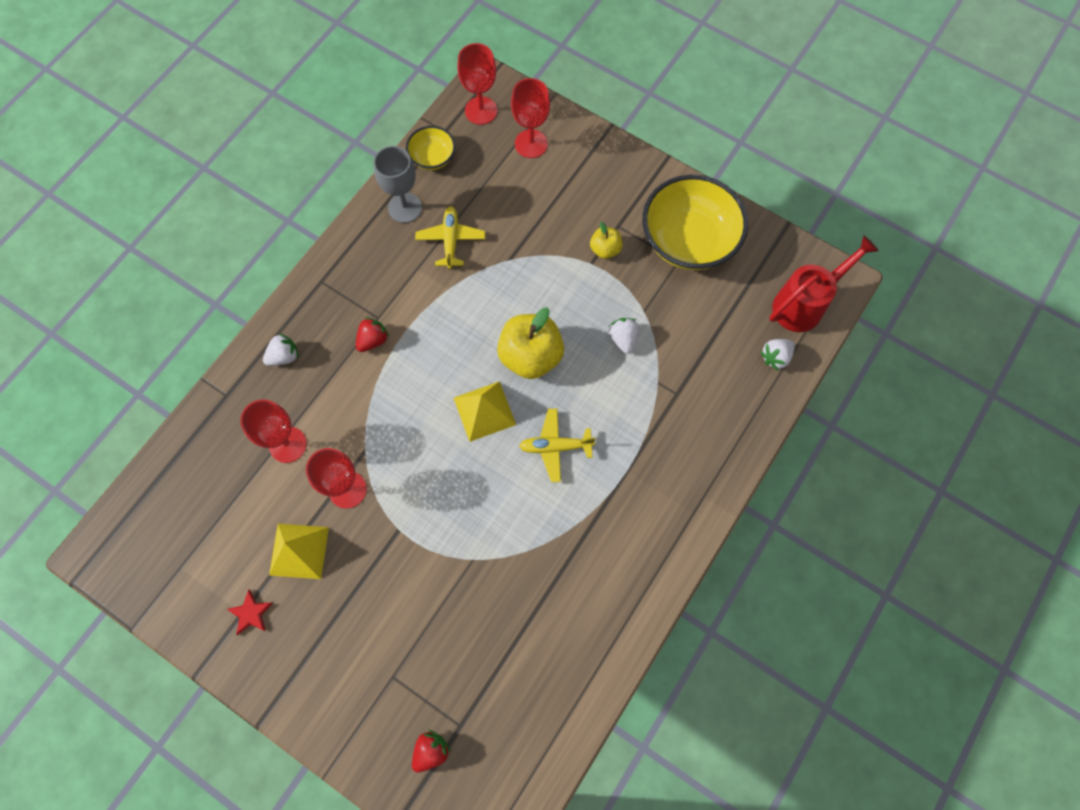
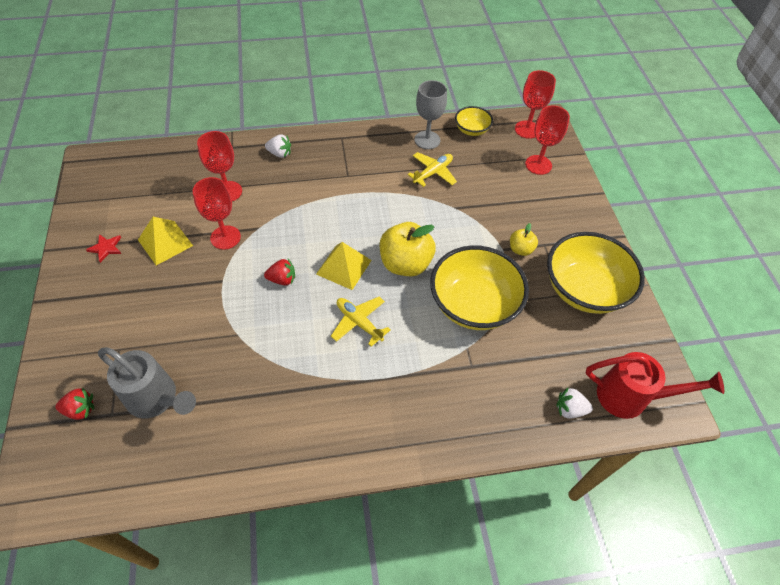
camera: 45 degrees right, 15 degrees down
red strawberry [356,317,389,352] -> red strawberry moved to [264,259,295,286]
white strawberry [609,318,639,354] -> yellow bowl [430,245,529,330]
none -> grey watering can [98,347,196,418]

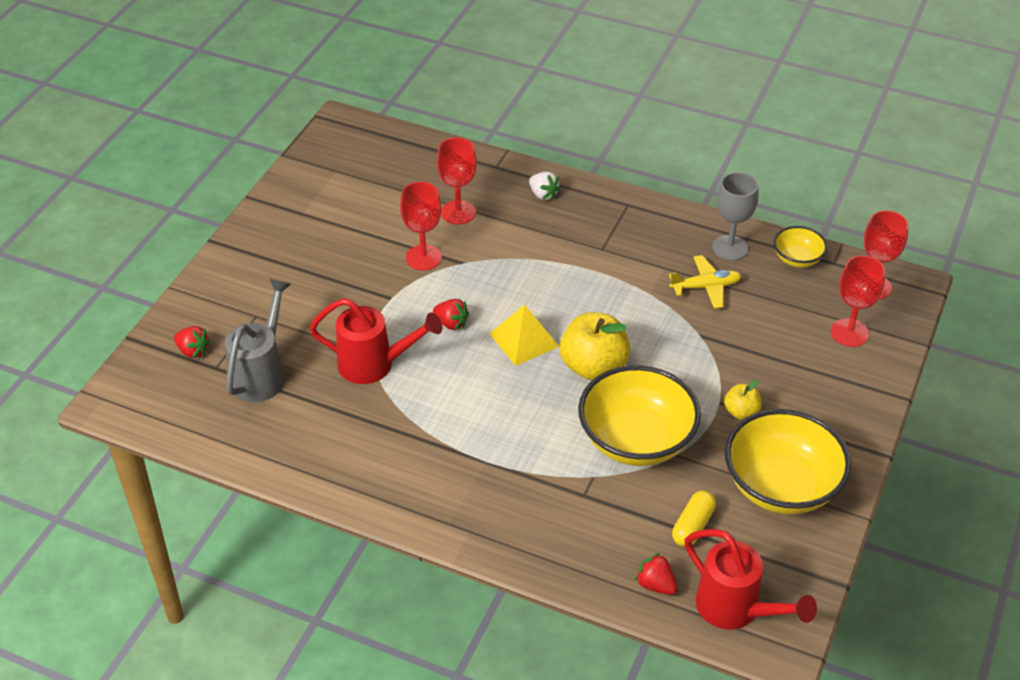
camera: 35 degrees right, 10 degrees down
red star [86,234,121,263] -> none
grey watering can [98,347,196,418] -> grey watering can turned 135 degrees counterclockwise [225,278,291,402]
yellow pyramid [138,217,193,265] -> none
yellow plane [331,297,390,347] -> none
white strawberry [556,387,593,419] -> red strawberry [635,553,678,595]
none -> red watering can [310,298,442,384]
none -> yellow capsule [672,491,716,547]

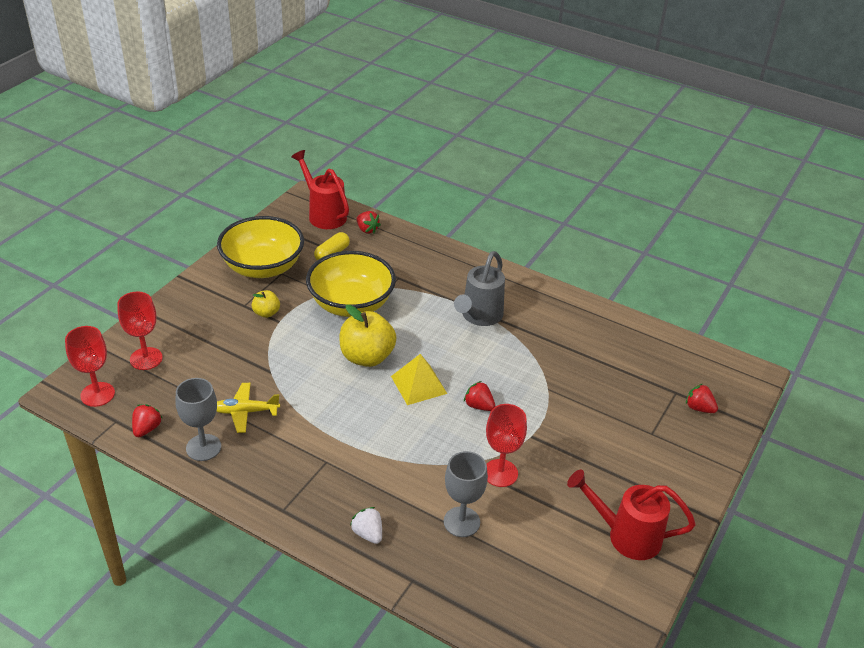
camera: 175 degrees left, 5 degrees down
grey watering can [225,278,291,402] -> grey watering can moved to [454,251,505,326]
red watering can [310,298,442,384] -> red watering can moved to [567,470,696,560]
red goblet [437,137,477,224] -> grey goblet [444,451,488,537]
yellow bowl [774,226,828,267] -> red strawberry [132,404,162,437]

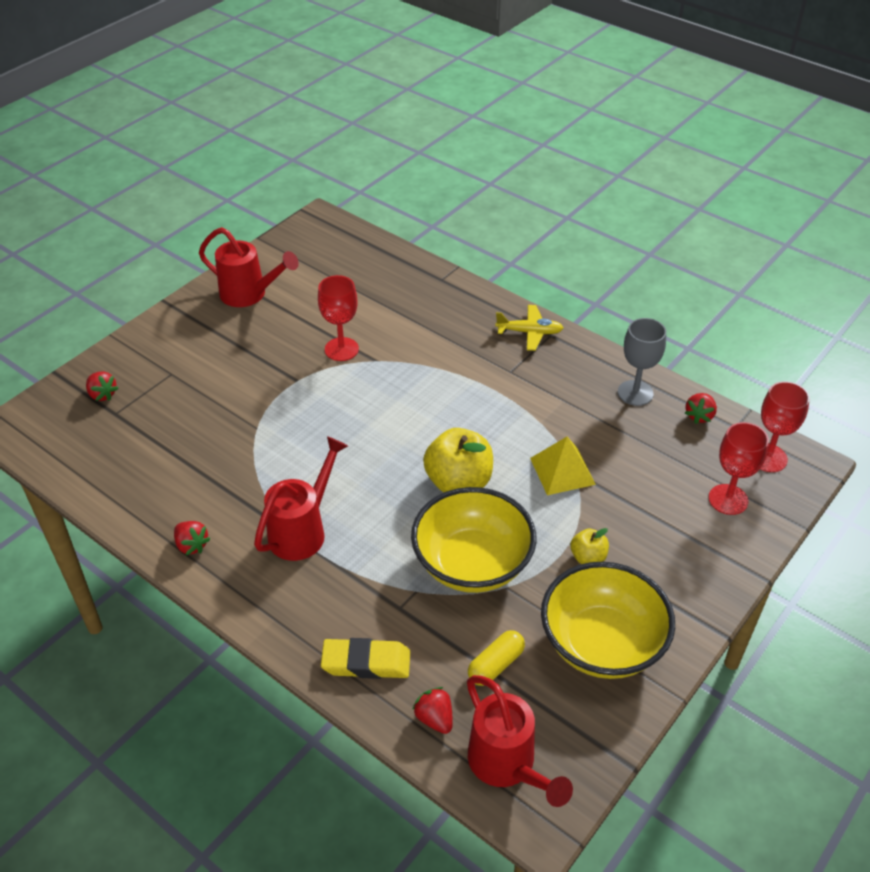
camera: 170 degrees left, 5 degrees up
yellow plane [216,383,280,433] -> yellow plane moved to [495,305,563,351]
white strawberry [350,507,382,544] -> none
yellow pyramid [391,354,447,405] -> yellow pyramid moved to [530,437,596,495]
grey goblet [444,451,488,537] -> none
grey watering can [454,251,505,326] -> red watering can [254,436,348,561]
red strawberry [464,381,495,411] -> red strawberry moved to [174,521,211,555]
none -> yellow eraser [321,638,410,679]

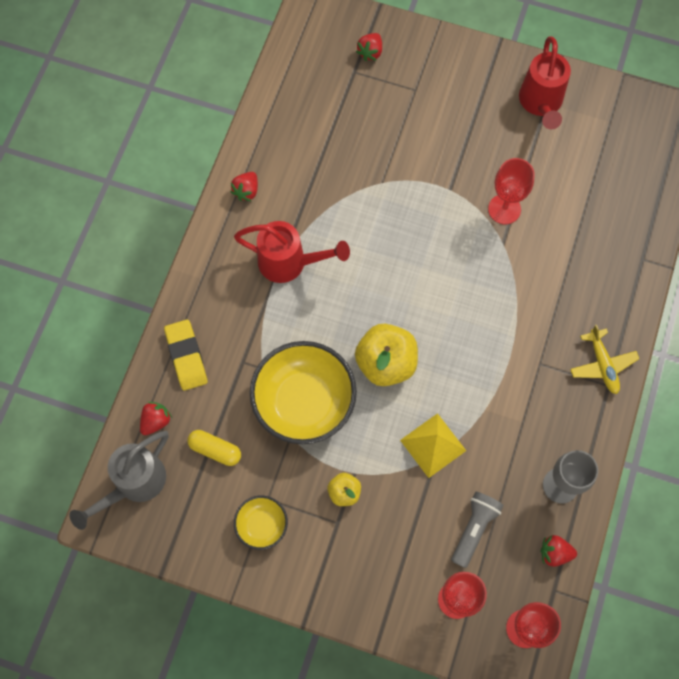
camera: 70 degrees right, 25 degrees up
red watering can [467,675,573,807] -> grey watering can [69,431,169,530]
yellow bowl [541,562,675,679] -> yellow bowl [234,495,288,550], size x0.50
none -> grey flashlight [451,492,504,568]

